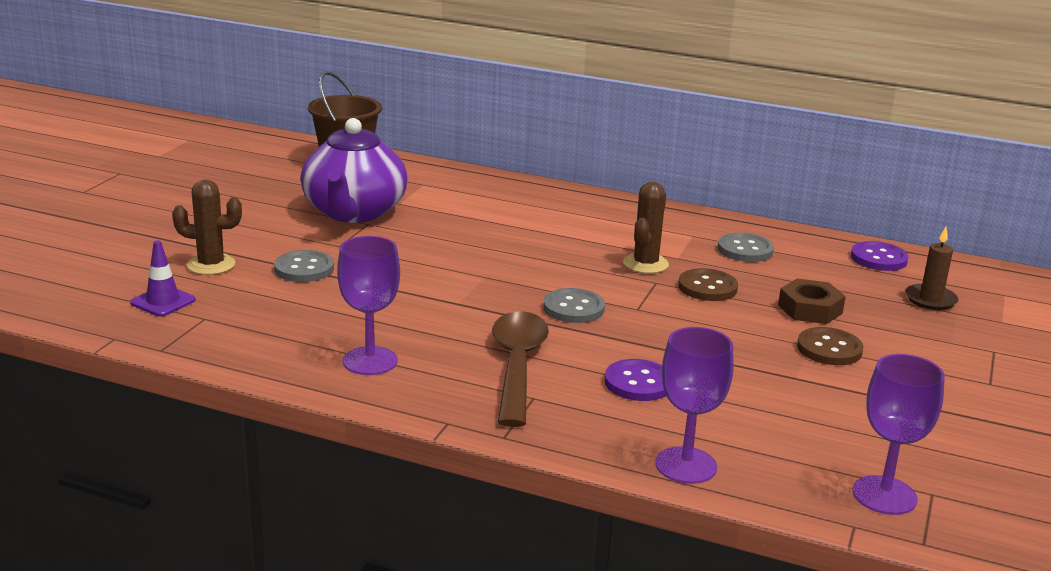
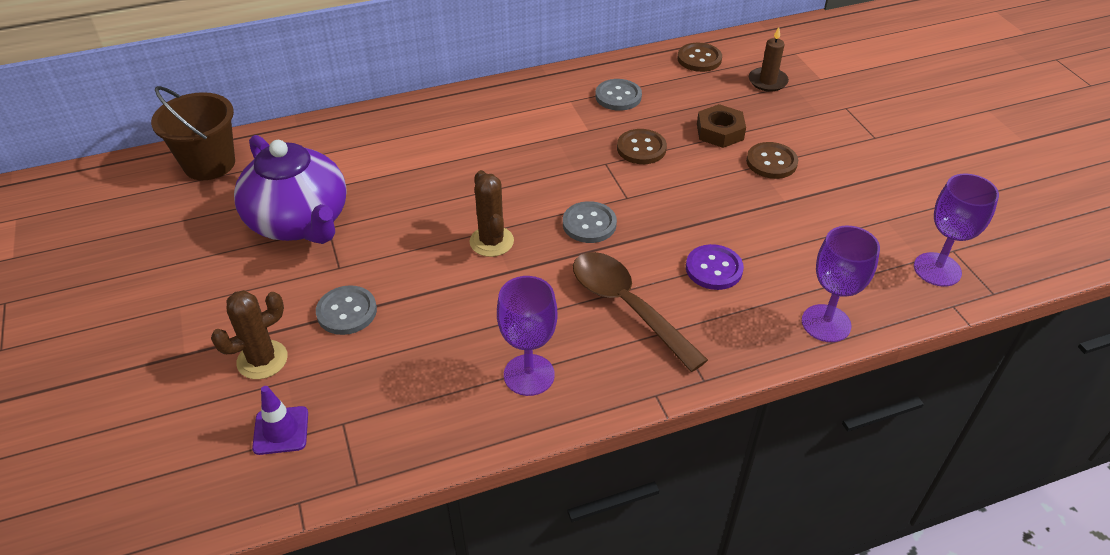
camera: 40 degrees left, 20 degrees up
brown cactus [623,182,669,274] -> brown cactus moved to [469,170,514,257]
purple button [851,241,909,271] -> brown button [678,43,722,72]

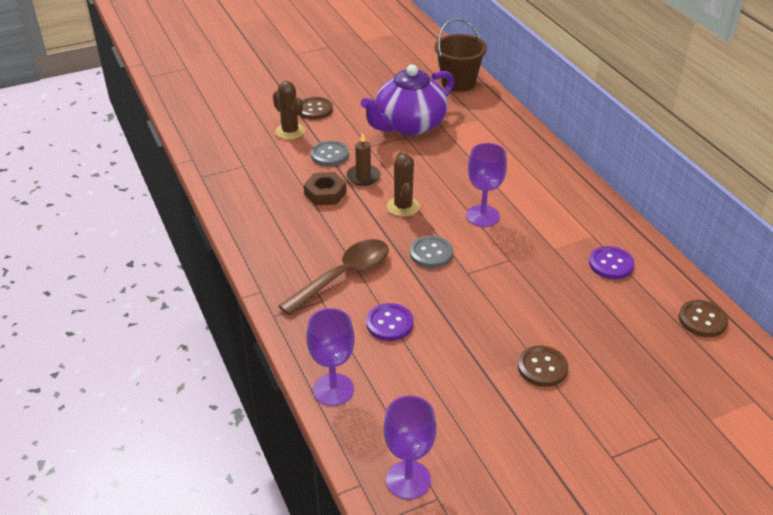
camera: 85 degrees right, 5 degrees down
purple traffic cone [252,386,308,455] -> none
brown cactus [469,170,514,257] -> brown cactus turned 75 degrees counterclockwise [387,152,420,217]
purple goblet [497,276,558,396] -> purple goblet moved to [466,143,507,227]
grey button [595,79,642,111] -> purple button [589,246,634,279]
brown button [617,129,667,164] -> brown button moved to [300,97,333,120]
brown nut [697,104,746,148] -> brown nut moved to [304,172,347,205]
brown candle [749,27,789,91] -> brown candle moved to [346,132,381,186]

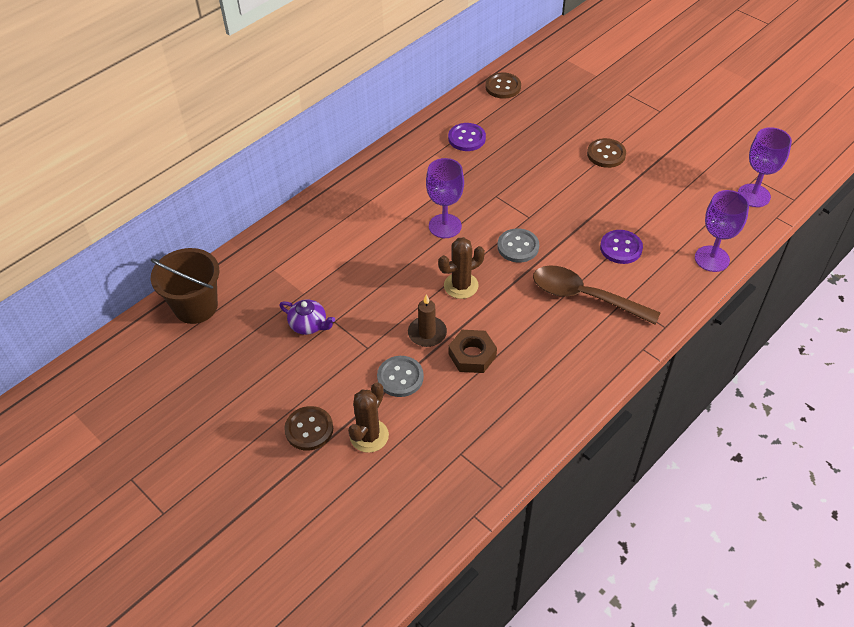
camera: 110 degrees left, 10 degrees up
purple teapot [361,65,455,136] -> purple teapot [279,299,335,335], size x0.44

